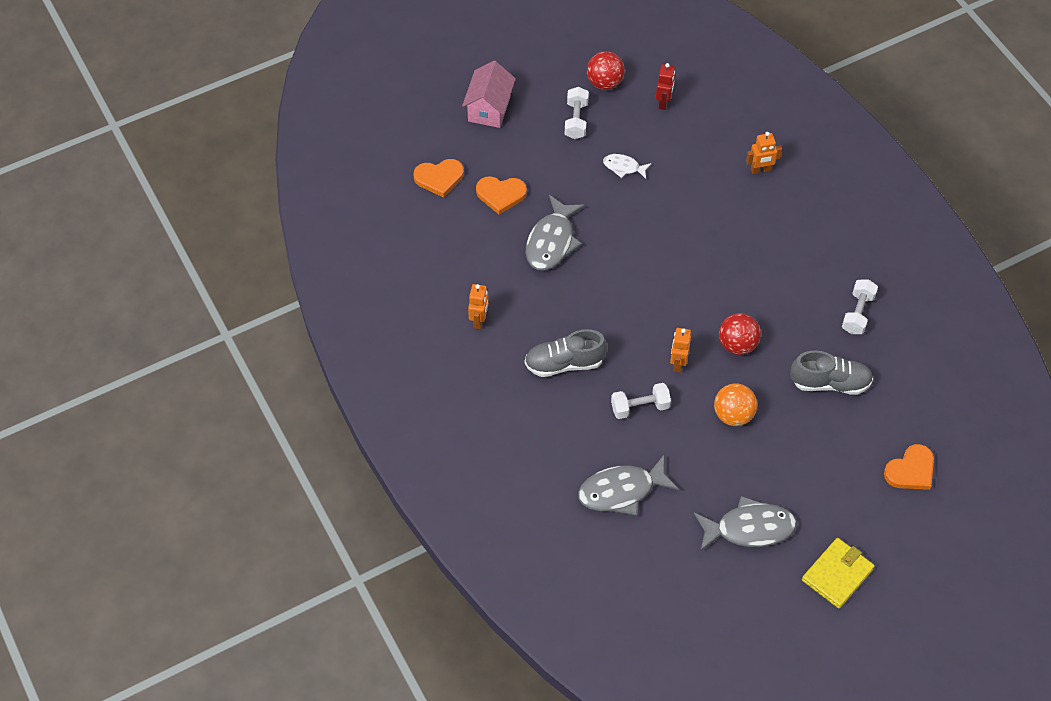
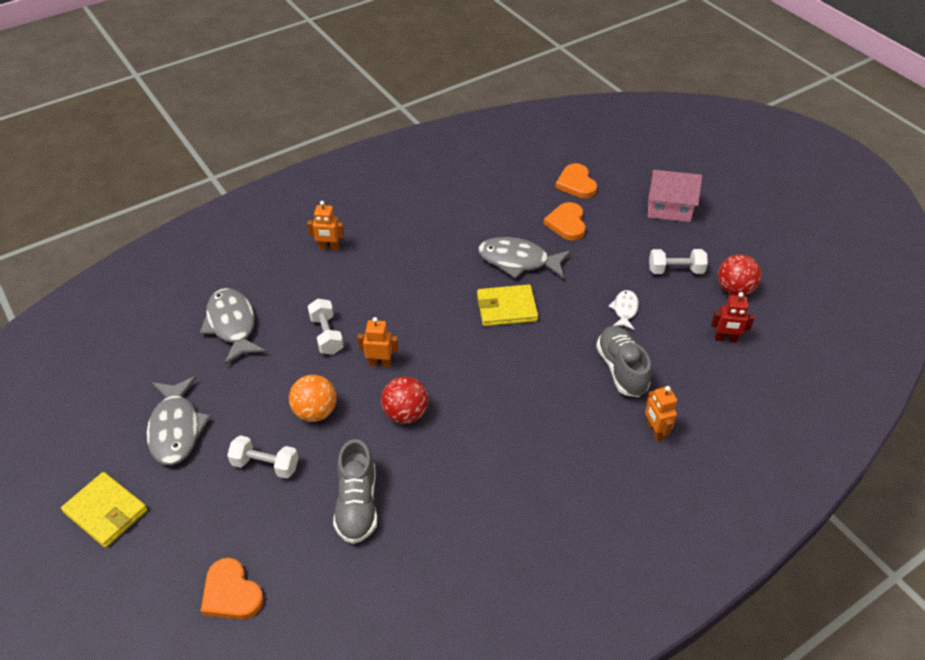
camera: 85 degrees right, 10 degrees down
orange robot [468,284,489,329] -> orange robot moved to [307,201,344,251]
grey shoe [525,329,607,377] -> grey shoe moved to [596,326,651,397]
white dumbbell [842,279,878,334] -> white dumbbell moved to [227,435,298,479]
none -> yellow wallet [477,284,538,326]

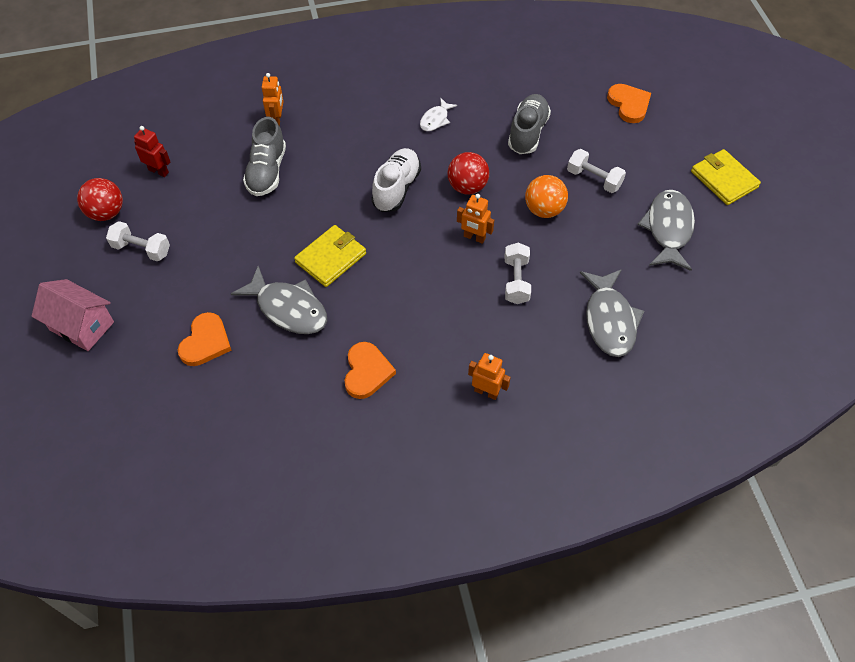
camera: 160 degrees left, 10 degrees up
yellow wallet [477,284,538,326] -> yellow wallet turned 60 degrees counterclockwise [294,225,366,287]
orange heart [555,163,597,198] -> orange heart moved to [344,342,396,399]
white fish [608,290,639,330] -> white fish moved to [420,98,457,131]
none -> white shoe [371,148,421,212]

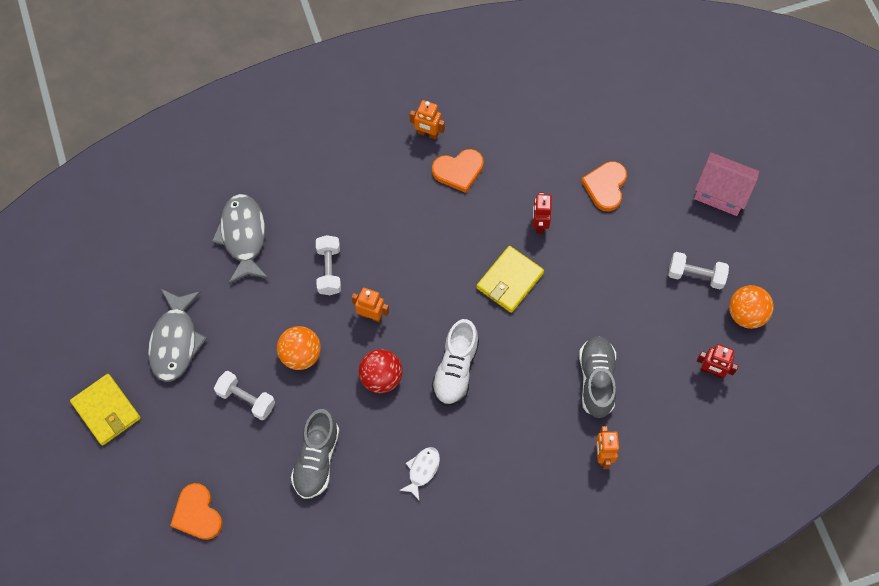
camera: 175 degrees right, 10 degrees up
red ball [77,178,123,221] -> orange ball [729,285,774,329]
grey fish [231,266,327,334] -> red robot [533,193,552,234]
orange heart [344,342,396,399] -> orange heart turned 105 degrees counterclockwise [432,149,484,193]
orange robot [468,353,511,400] -> orange robot moved to [410,100,445,140]

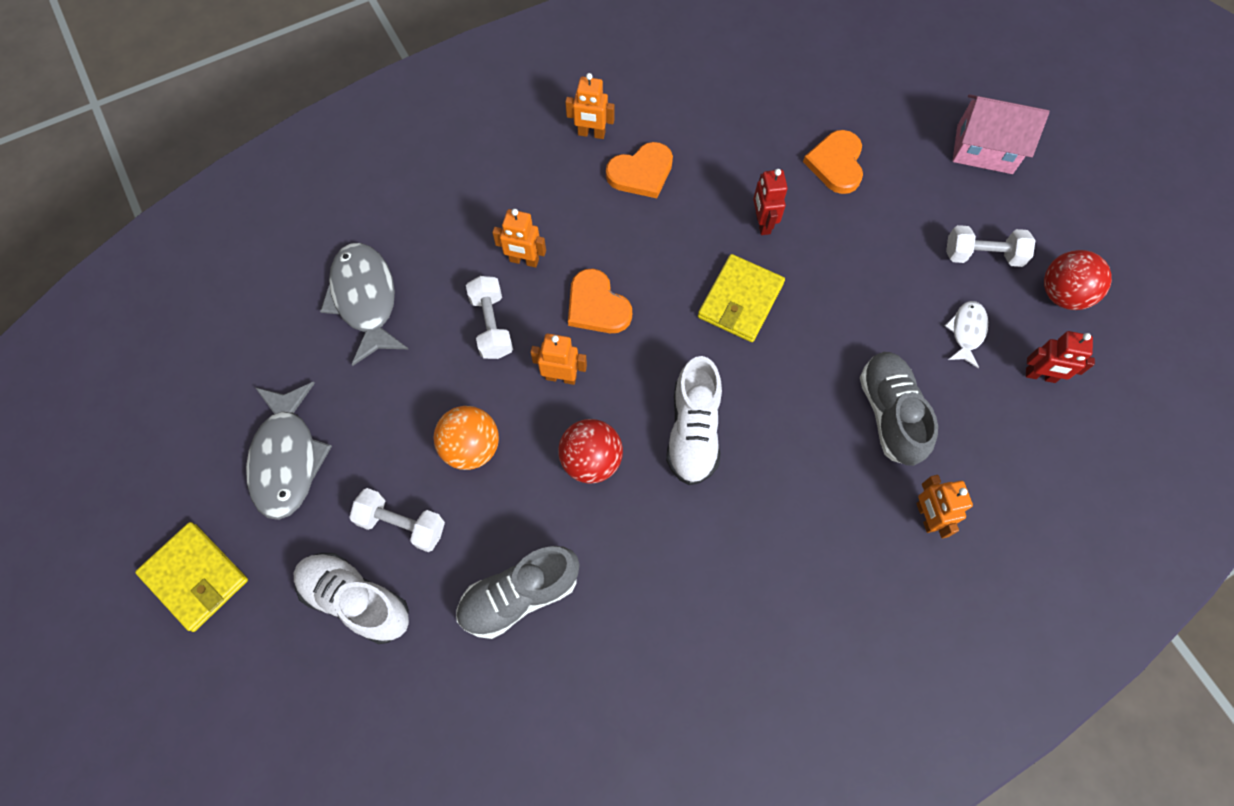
camera: 10 degrees left, 0 degrees up
orange heart [170,483,223,540] -> orange heart moved to [568,269,632,333]
grey shoe [291,409,339,499] -> grey shoe turned 60 degrees clockwise [456,546,580,639]
white fish [399,447,440,500] -> white fish moved to [945,301,988,368]
orange ball [729,285,774,329] -> red ball [1044,250,1112,310]
none -> white shoe [294,553,409,644]
none -> orange robot [492,209,546,268]

